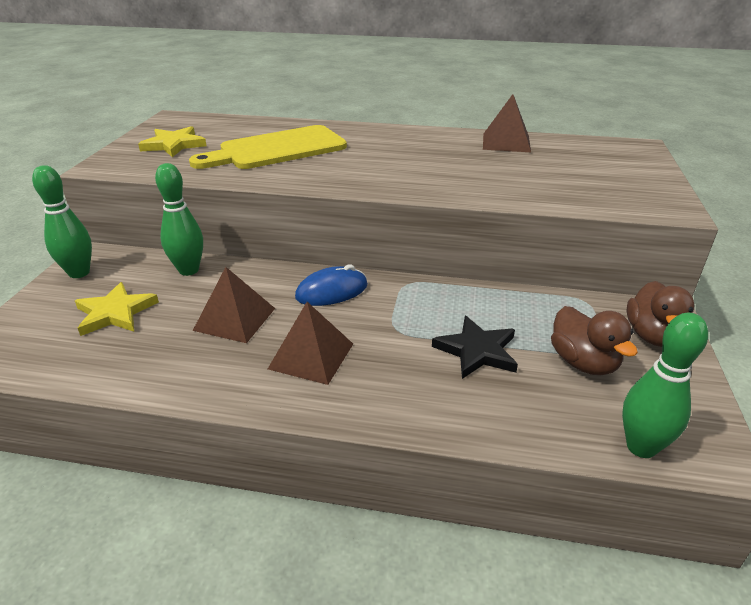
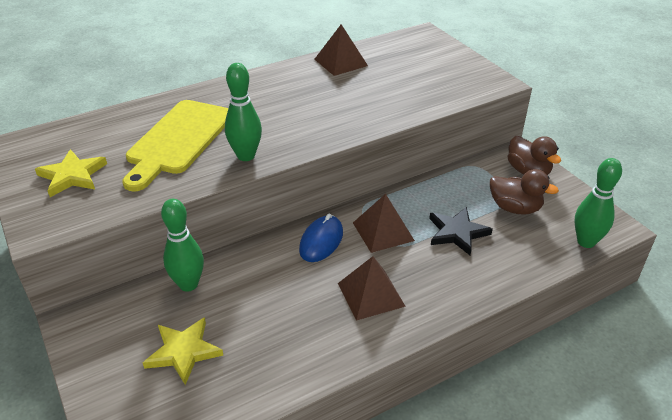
camera: 40 degrees left, 5 degrees up
green bowling pin [32,165,92,278] -> green bowling pin moved to [225,63,262,161]
brown pyramid [193,267,275,343] -> brown pyramid moved to [353,194,415,253]

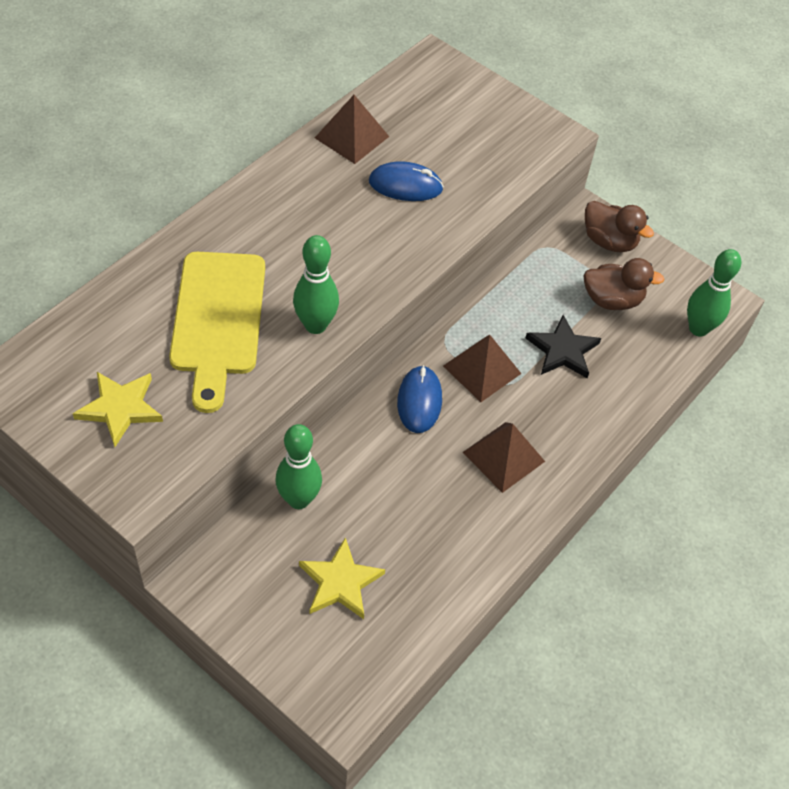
camera: 25 degrees left, 15 degrees up
none -> blue mouse [369,161,444,201]

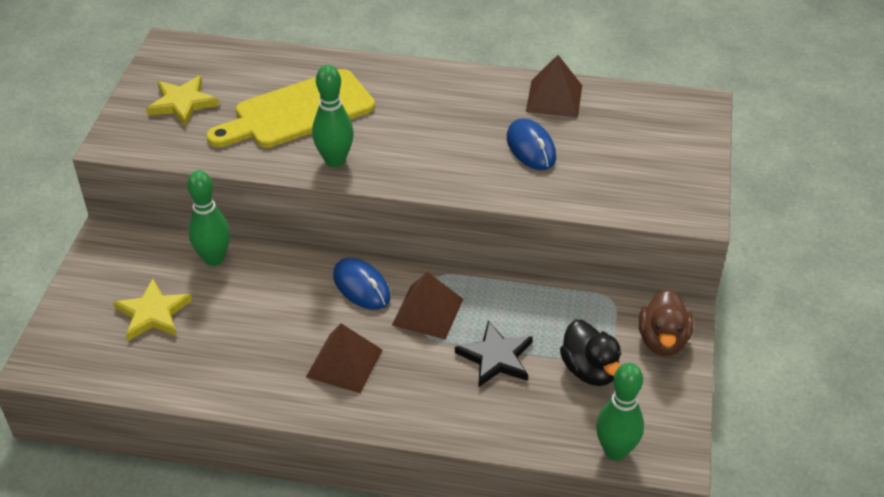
camera: 65 degrees right, 10 degrees down
blue mouse [397,365,442,433] -> blue mouse turned 75 degrees clockwise [333,258,390,310]
brown duck [584,258,665,310] -> black duck [560,319,621,386]

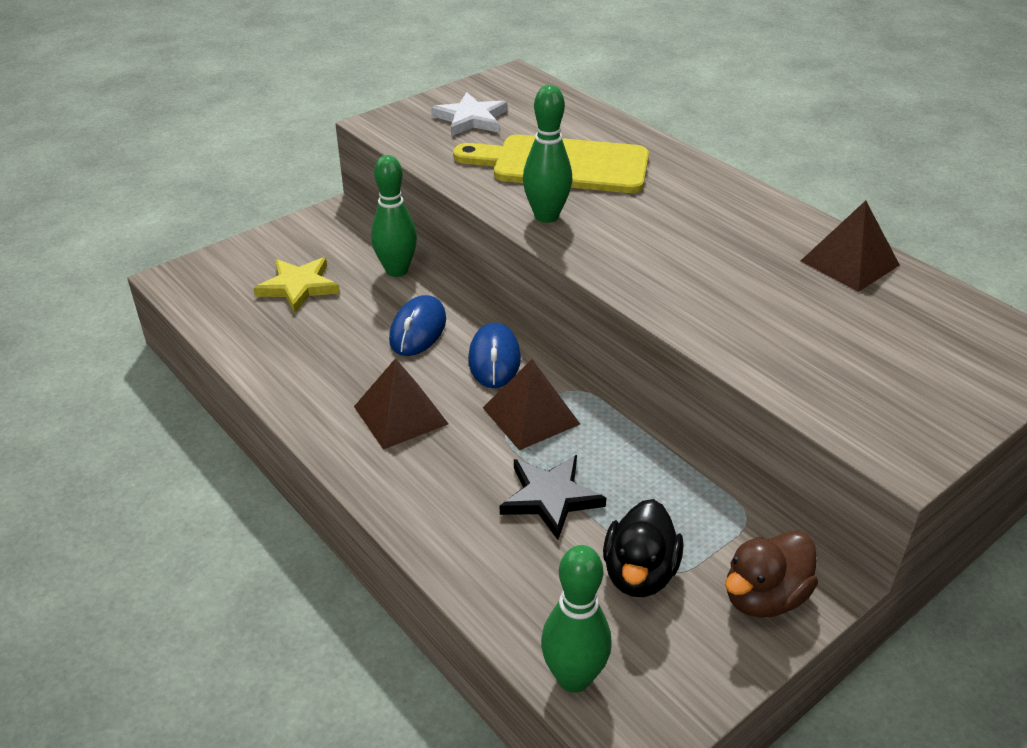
camera: 40 degrees right, 5 degrees down
yellow star [146,76,219,127] -> white star [431,92,507,136]
blue mouse [507,118,556,170] -> blue mouse moved to [389,295,446,356]

